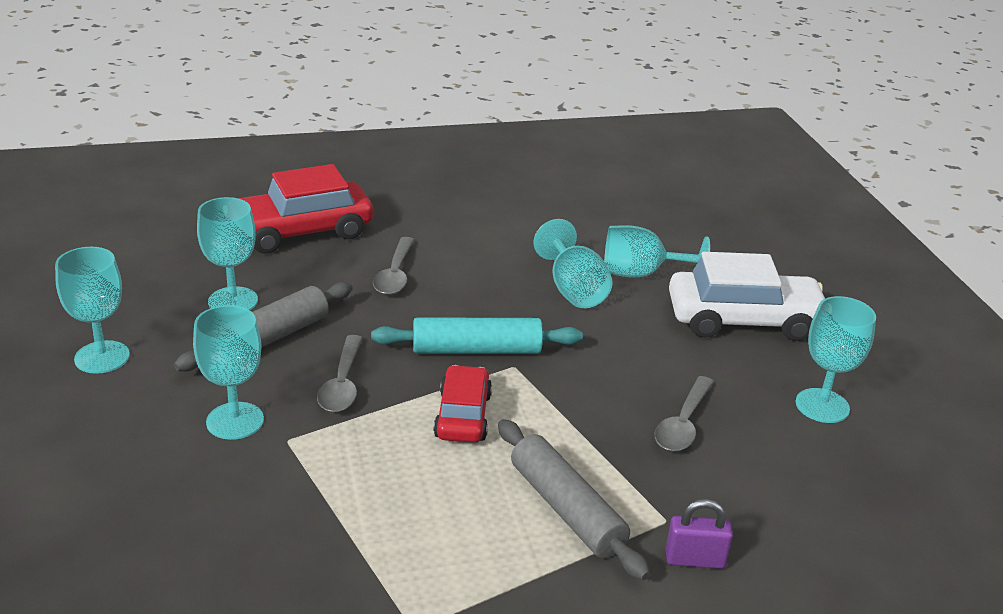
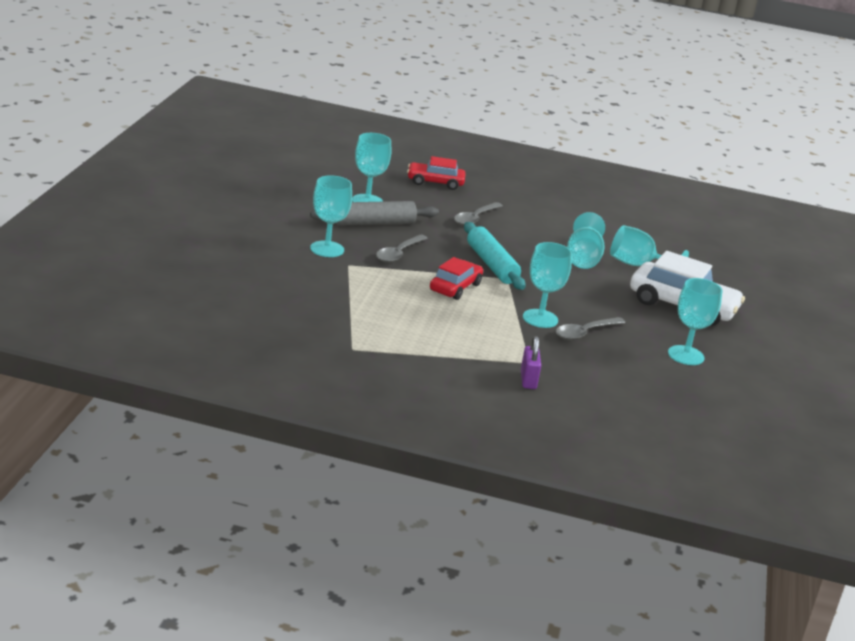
camera: 25 degrees right, 5 degrees down
turquoise goblet [55,247,130,374] -> turquoise goblet moved to [523,242,572,328]
red car [238,164,373,254] -> red car [407,156,465,190], size x0.60
turquoise rolling pin [371,317,583,354] -> turquoise rolling pin turned 45 degrees clockwise [464,222,526,290]
grey rolling pin [498,419,650,580] -> none
purple padlock [666,499,733,569] -> purple padlock turned 60 degrees clockwise [521,336,541,389]

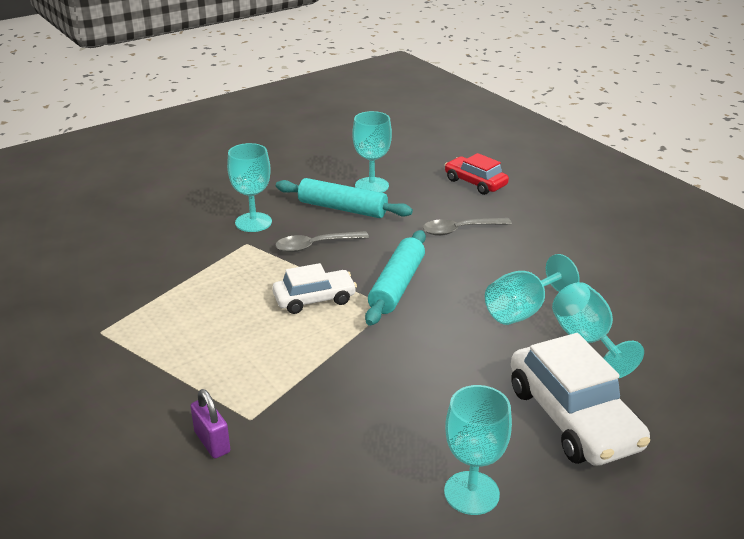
camera: 45 degrees right, 5 degrees up
grey rolling pin [310,201,439,226] -> turquoise rolling pin [276,178,413,218]
red car [430,257,483,300] -> white car [272,263,357,314]
purple padlock [521,336,541,389] -> purple padlock turned 75 degrees counterclockwise [190,389,230,458]
turquoise goblet [523,242,572,328] -> none
grey spoon [556,317,625,340] -> none

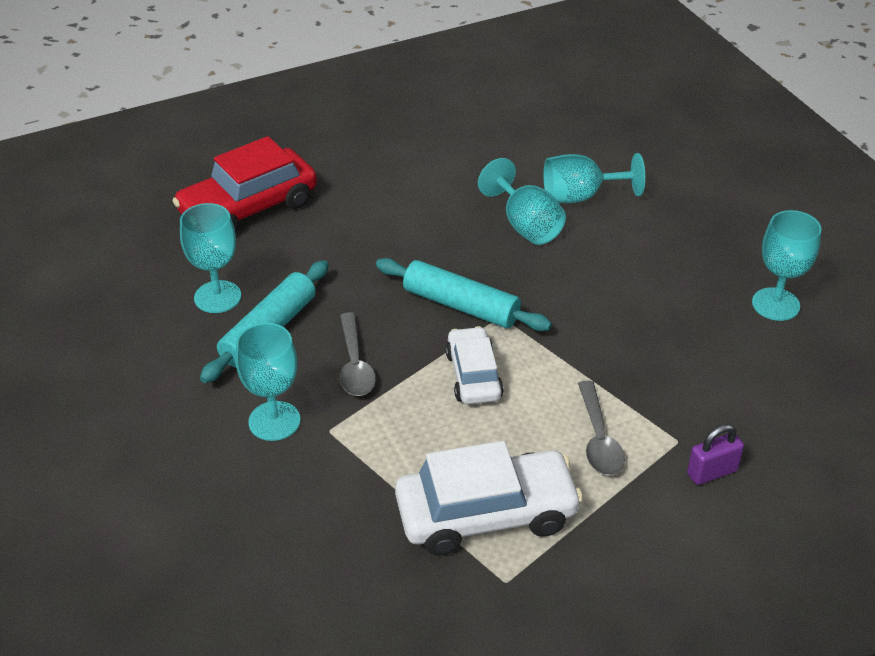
camera: 80 degrees left, 10 degrees up
grey spoon [423,218,512,236] -> grey spoon moved to [578,380,625,476]
red car [445,153,509,195] -> red car [172,136,317,233], size x1.66
white car [511,333,650,466] -> white car moved to [395,441,583,555]

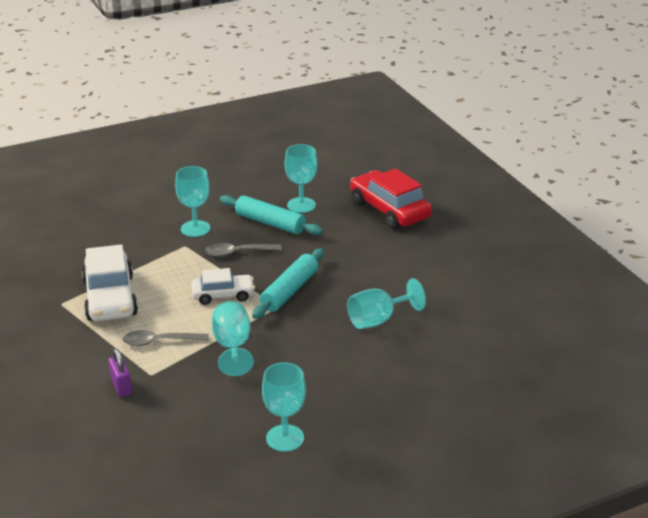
camera: 90 degrees right, 10 degrees down
turquoise goblet [544,153,645,203] -> turquoise goblet moved to [212,301,254,376]

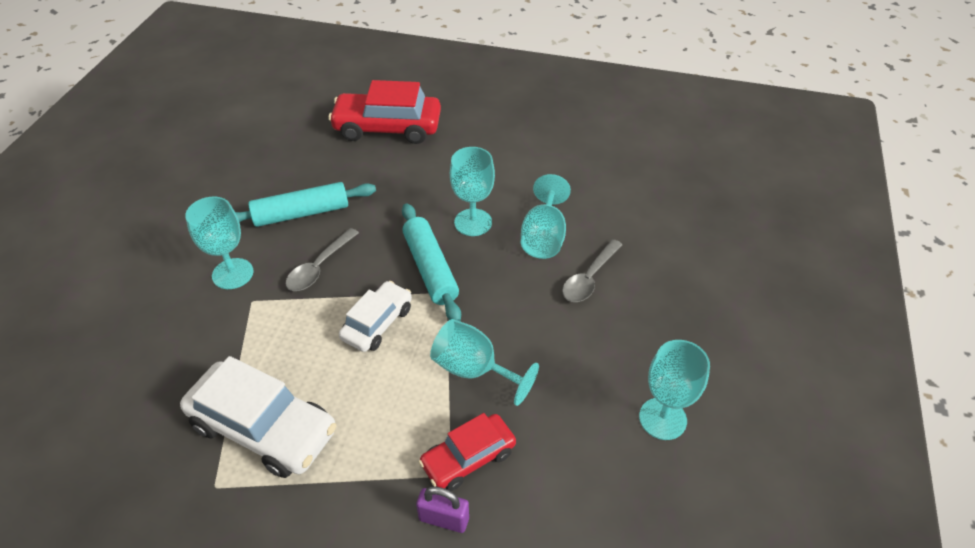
camera: 50 degrees left, 15 degrees up
grey spoon [123,330,209,346] -> grey spoon moved to [562,239,622,302]
turquoise goblet [285,144,317,213] -> turquoise goblet moved to [450,147,495,236]
none -> red car [419,413,516,491]

